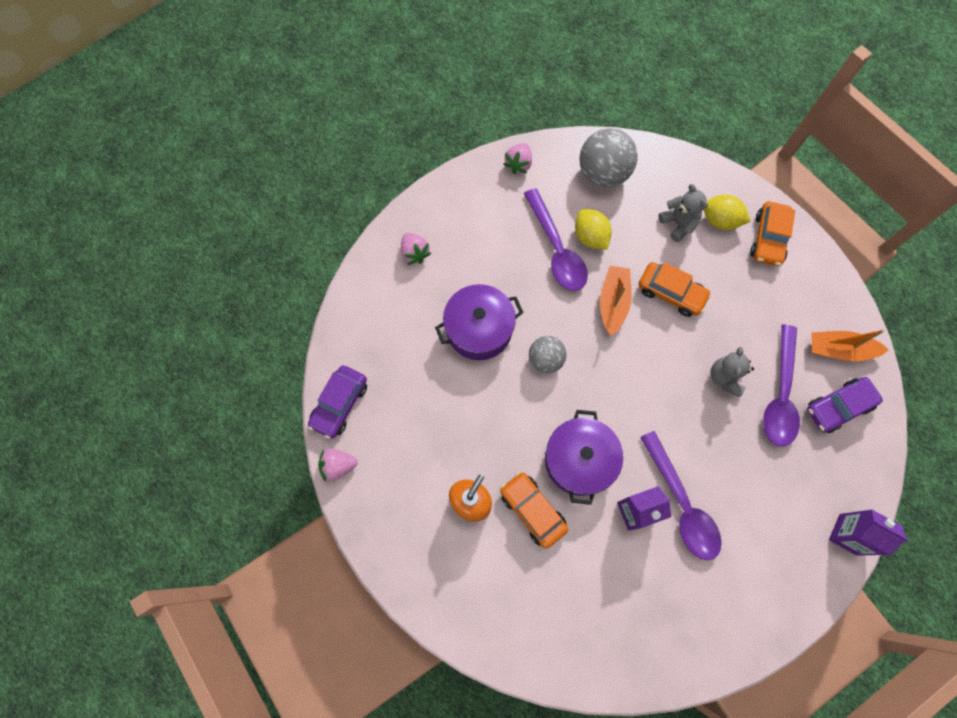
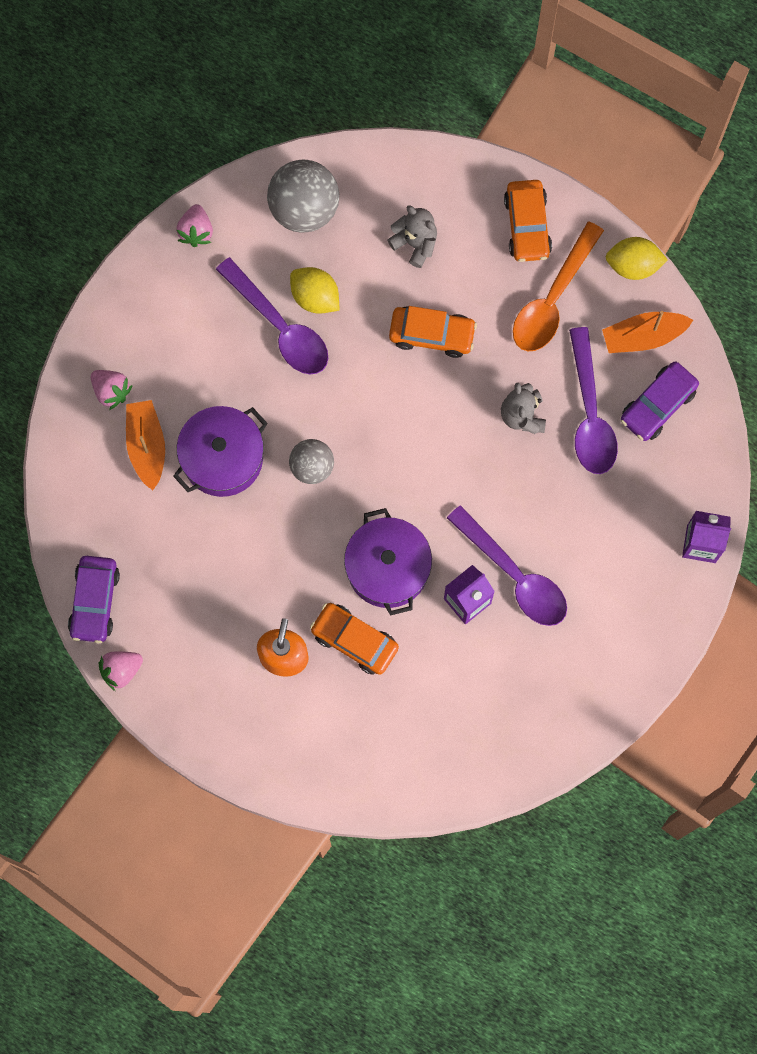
camera: 20 degrees left, 5 degrees up
orange boat [600,266,632,336] -> orange boat moved to [126,400,165,490]
yellow lemon [704,195,750,230] -> yellow lemon moved to [606,237,668,280]
none -> orange spoon [513,222,604,351]

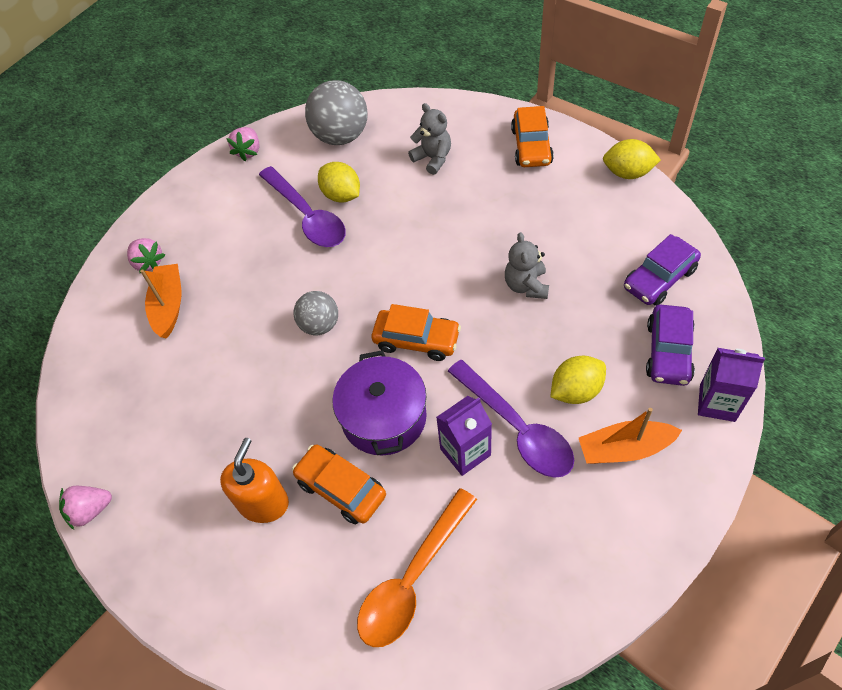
camera: 10 degrees right, 20 degrees down
purple car [68,556,120,643] -> purple car moved to [646,304,695,386]
purple pot [173,406,268,497] -> none
orange car [389,306,477,358] -> orange car moved to [371,304,461,361]
orange spoon [513,222,604,351] -> orange spoon moved to [357,488,477,647]
purple spoon [569,327,618,474] -> none
orange boat [602,311,693,353] -> orange boat moved to [579,408,682,464]
none -> yellow lemon [550,356,606,404]

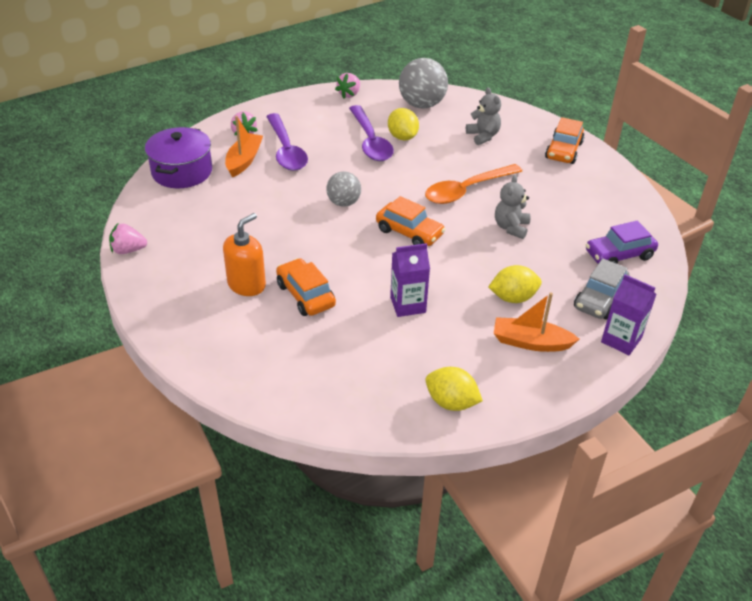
camera: 15 degrees right, 15 degrees down
purple pot [332,350,427,456] -> purple pot moved to [145,127,212,188]
orange spoon [357,488,477,647] -> orange spoon moved to [425,164,522,204]
purple spoon [448,360,574,478] -> purple spoon moved to [266,113,308,171]
yellow lemon [603,139,661,179] -> yellow lemon moved to [425,367,483,411]
purple car [646,304,695,386] -> grey car [574,258,629,319]

